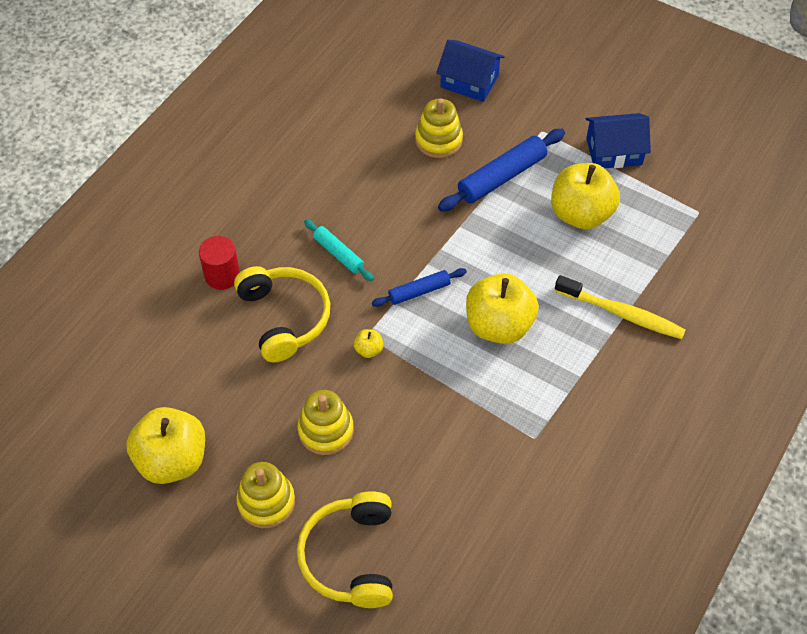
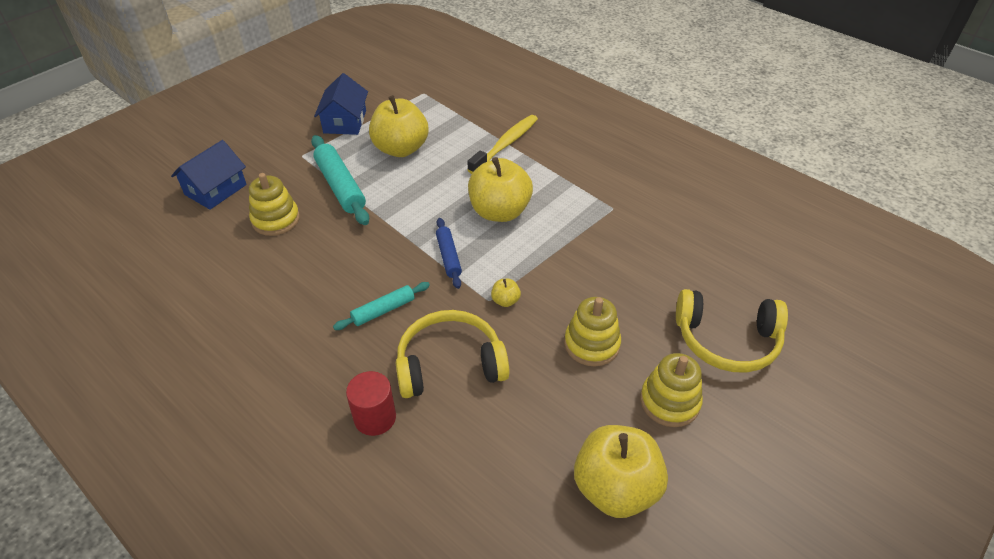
camera: 80 degrees left, 10 degrees down
blue rolling pin [438,129,565,212] -> turquoise rolling pin [311,135,369,225]

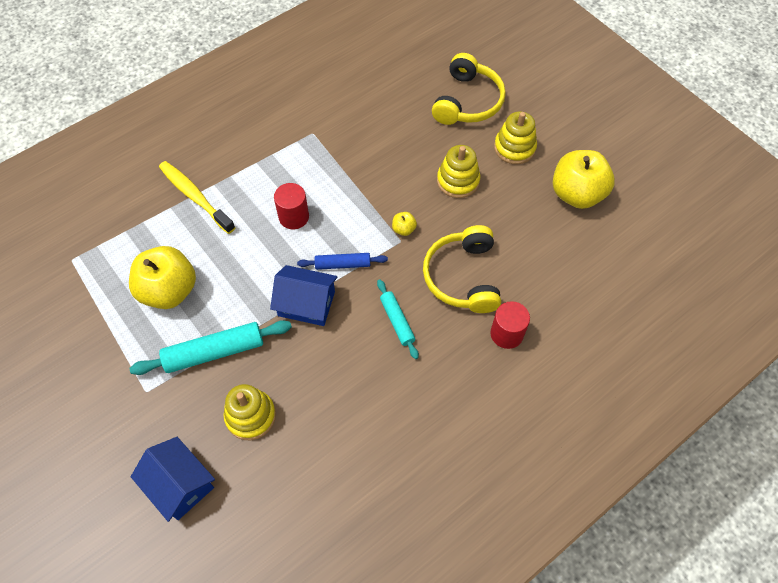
camera: 80 degrees left, 15 degrees up
blue house [314,73,368,135] -> blue house moved to [270,265,338,326]
yellow apple [468,157,533,222] -> red cylinder [274,183,309,229]

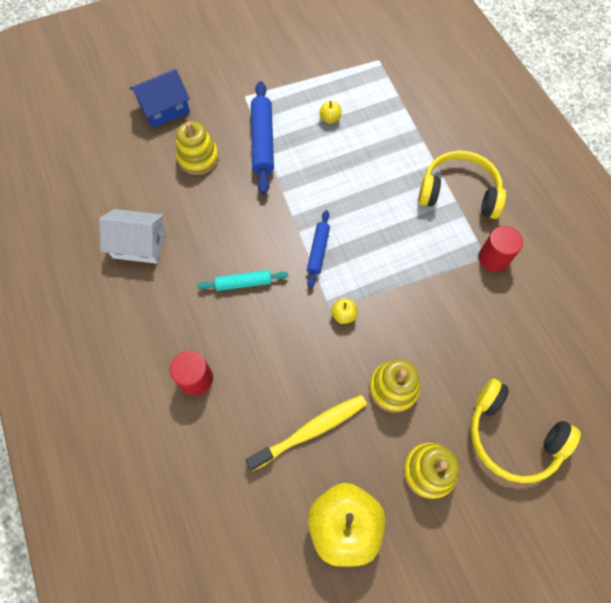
camera: 105 degrees right, 5 degrees up
yellow apple [129,246,196,309] -> yellow apple [319,101,342,124], size x0.41
turquoise rolling pin [129,320,292,375] -> blue rolling pin [251,81,274,194]
yellow toothbrush [159,161,236,234] -> yellow toothbrush moved to [245,395,367,471]
blue house [270,265,338,326] -> none
red cylinder [274,183,309,229] -> red cylinder moved to [478,226,523,272]
yellow headphones [423,225,501,313] -> yellow headphones moved to [418,151,506,219]
none -> white house [99,209,166,264]

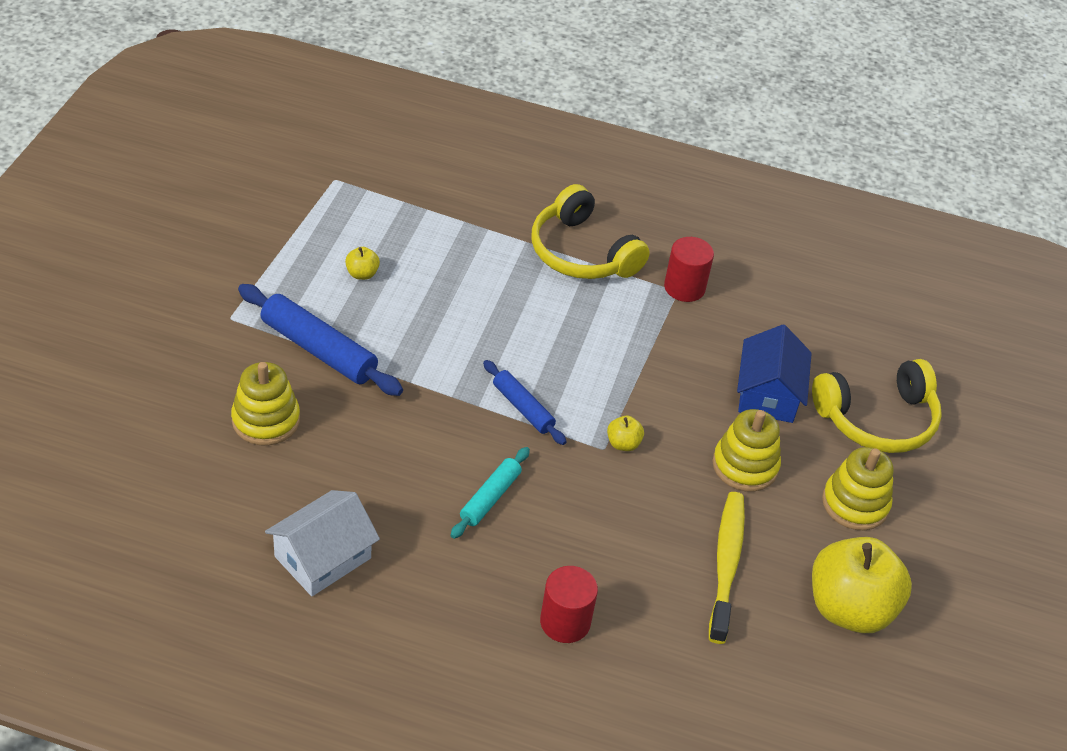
camera: 55 degrees left, 20 degrees down
blue house [130,69,190,128] -> blue house moved to [737,325,812,423]
yellow headphones [418,151,506,219] -> yellow headphones turned 90 degrees counterclockwise [532,184,650,279]

